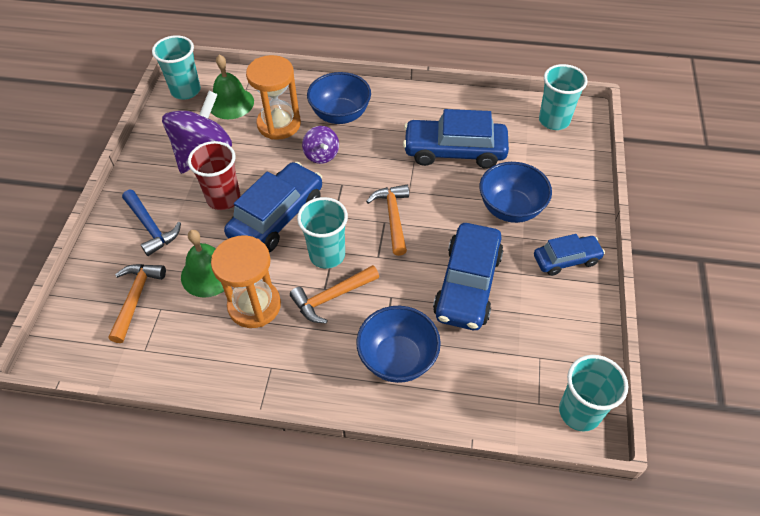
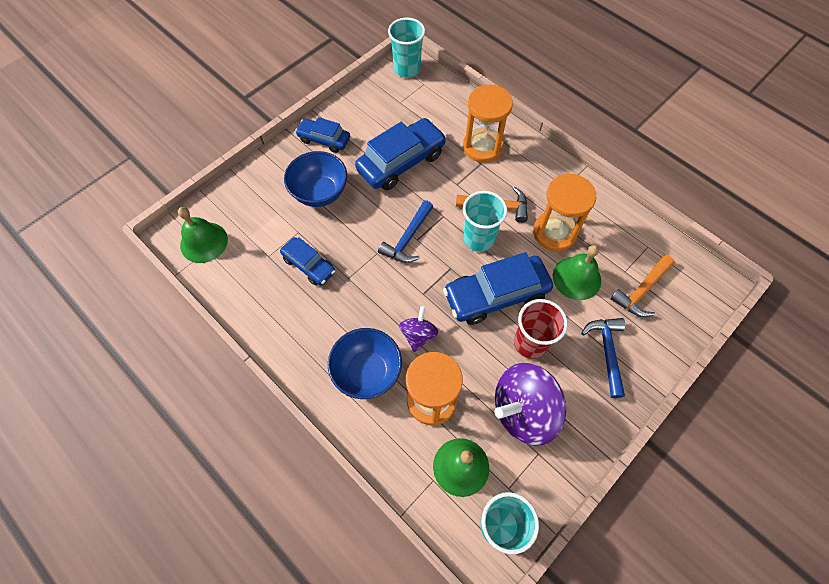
camera: 145 degrees left, 10 degrees up
blue bowl [356,306,441,383] -> orange hourglass [463,85,513,163]
orange hammer [366,185,409,256] -> blue hammer [378,200,433,263]
blue car [403,109,509,169] -> blue car [280,237,335,286], size x0.58
turquoise cup [539,64,588,130] -> green bell [178,207,228,263]

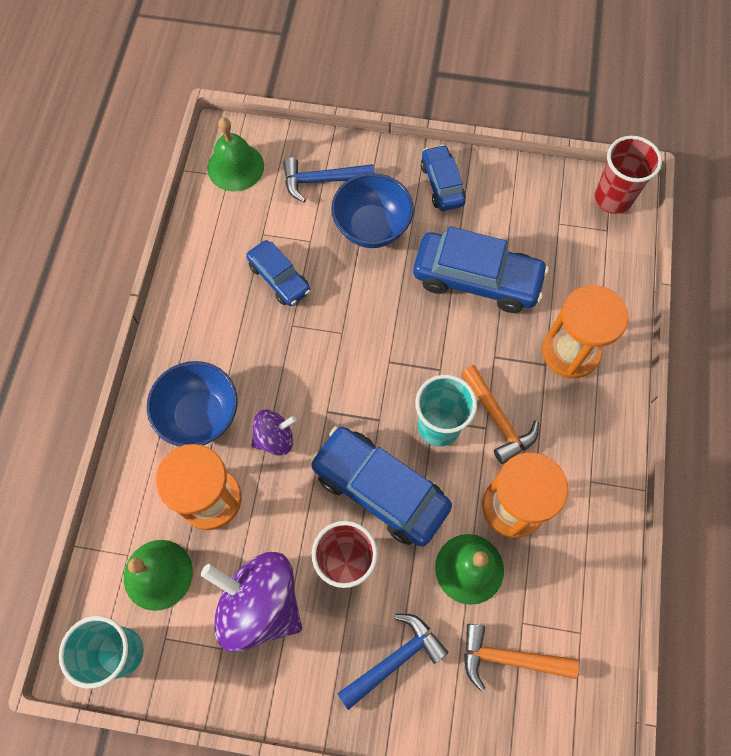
camera: 55 degrees right, 5 degrees up
blue car [280,237,335,286] -> blue car turned 45 degrees counterclockwise [246,240,310,306]
blue hammer [378,200,433,263] -> blue hammer moved to [283,157,374,202]
turquoise cup [388,18,425,78] -> red cup [594,136,662,214]

